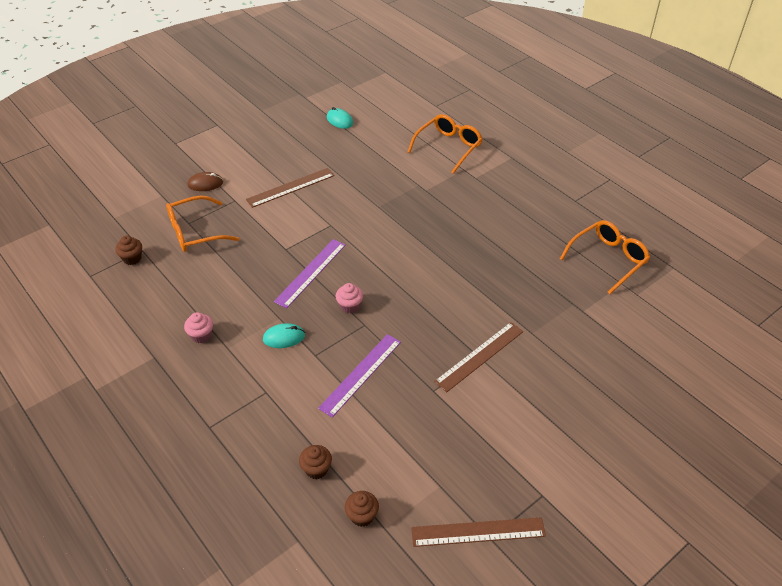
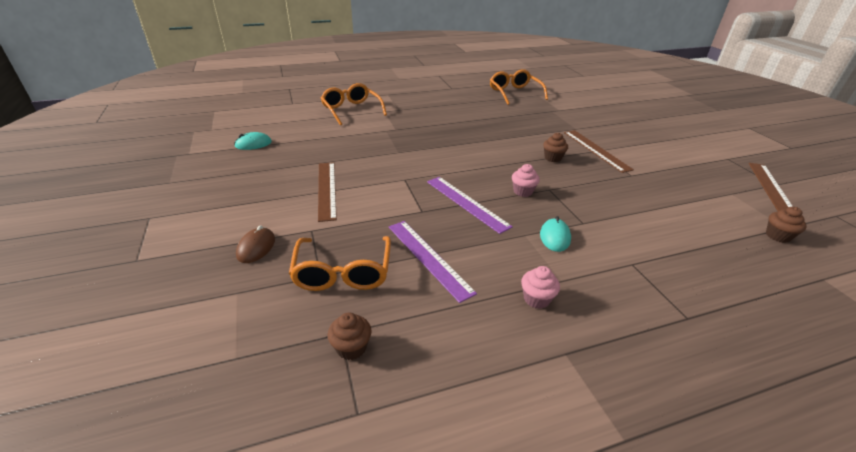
camera: 70 degrees left, 10 degrees down
brown cupcake [299,445,332,479] -> brown cupcake moved to [543,132,568,162]
purple ruler [318,334,401,418] -> purple ruler moved to [389,221,477,303]

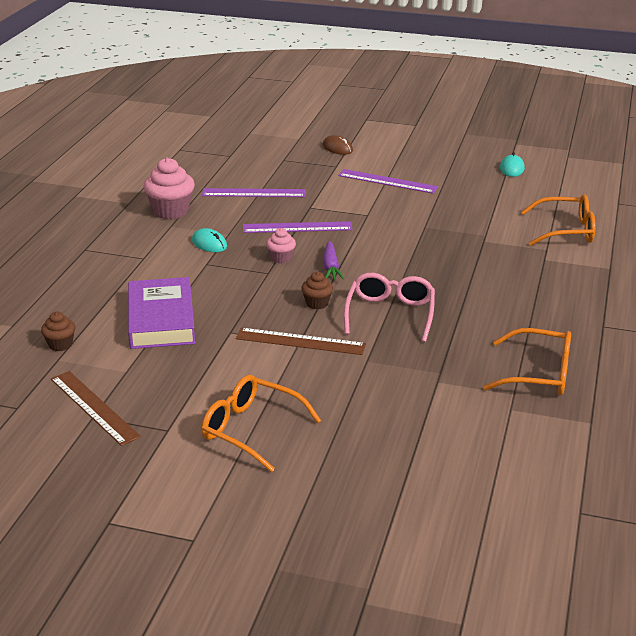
camera: 125 degrees right, 5 degrees down
orange glasses [289,236,391,291] -> orange glasses moved to [201,375,321,472]
brown ruler [318,162,337,222] -> purple ruler [338,169,438,194]
brown cupcake [327,312,372,360] -> none
pink cupcake [521,266,560,309] -> pink cupcake [144,158,195,219], size x1.82
none -> purple book [128,277,195,349]
none -> purple carrot [323,241,344,280]
none -> pink glasses [344,273,435,342]

